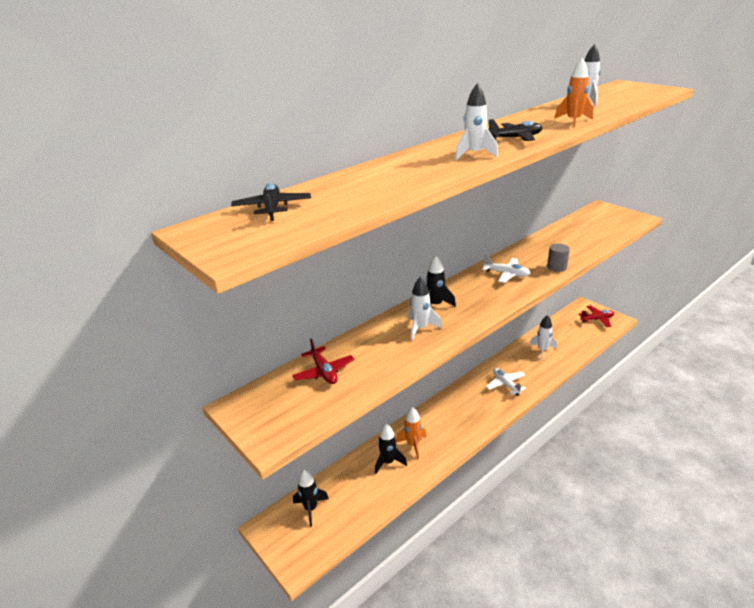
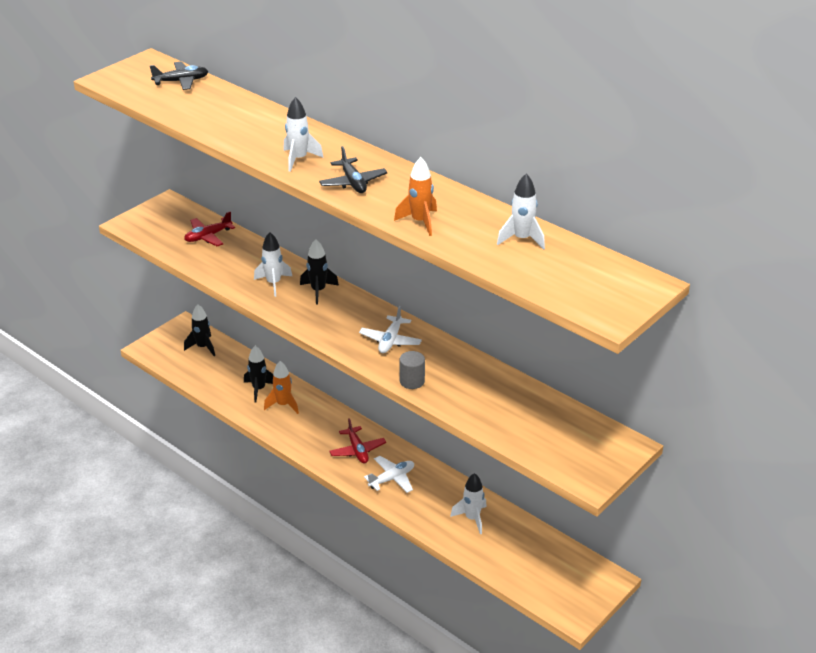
camera: 80 degrees right, 5 degrees up
red plane [579,305,614,327] -> red plane moved to [329,418,386,463]

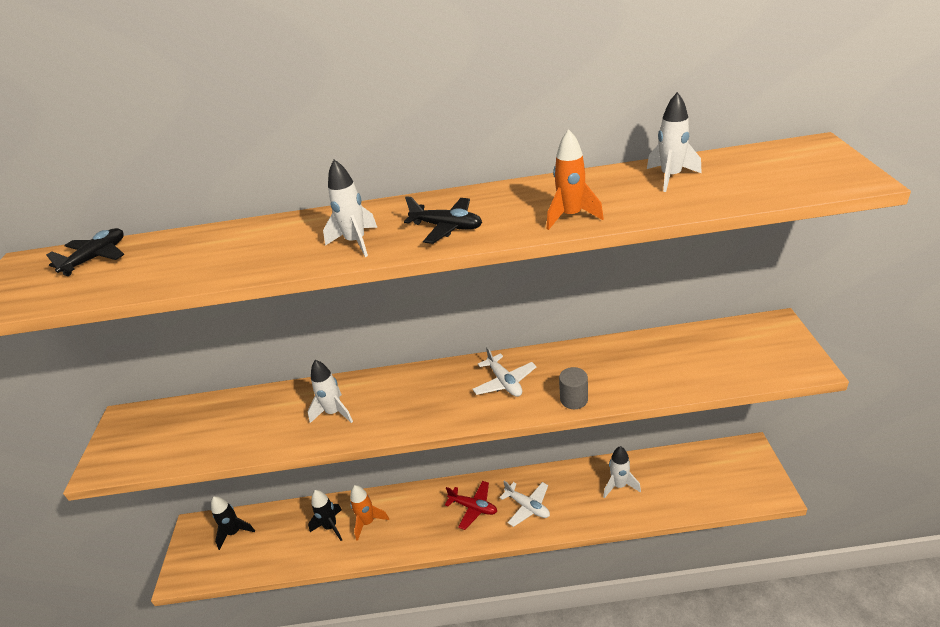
camera: 40 degrees left, 0 degrees up
red plane [184,211,235,246] -> none
black rocket [300,239,339,304] -> none
white plane [364,456,414,493] -> white plane turned 120 degrees clockwise [500,481,550,527]

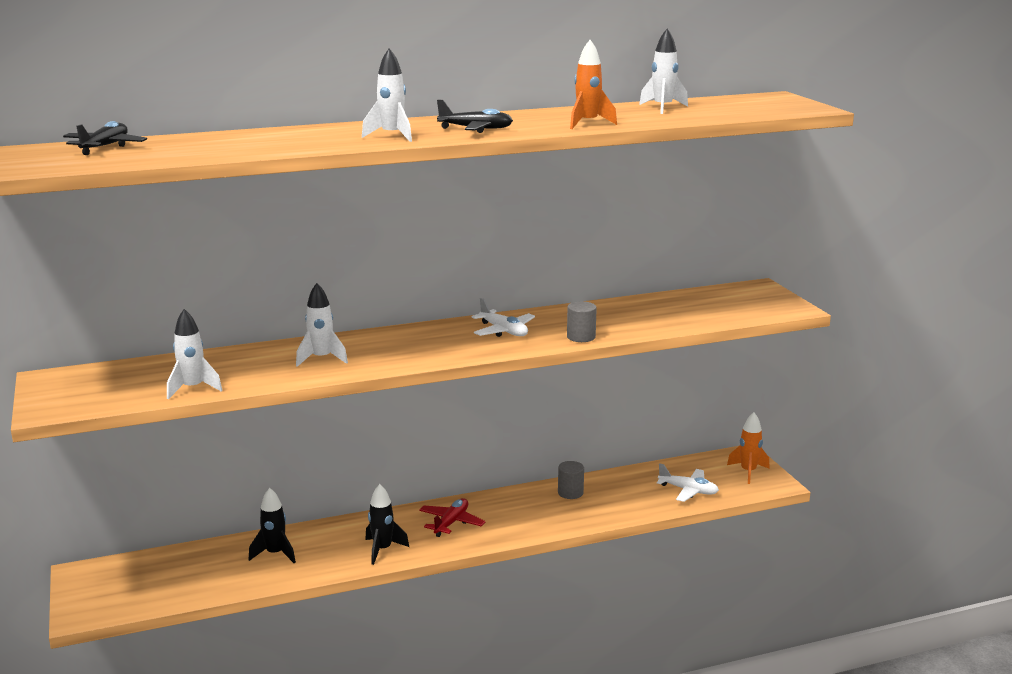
camera: 20 degrees left, 15 degrees down
black rocket [211,496,255,550] -> black rocket moved to [366,484,409,565]
orange rocket [350,485,389,541] -> orange rocket moved to [727,412,770,484]
red plane [445,481,497,530] -> red plane turned 75 degrees counterclockwise [419,498,486,537]
white plane [500,481,550,527] -> white plane moved to [657,463,719,502]
white rocket [603,446,641,498] -> white rocket moved to [167,309,223,400]
none -> grey cylinder [558,461,584,499]

